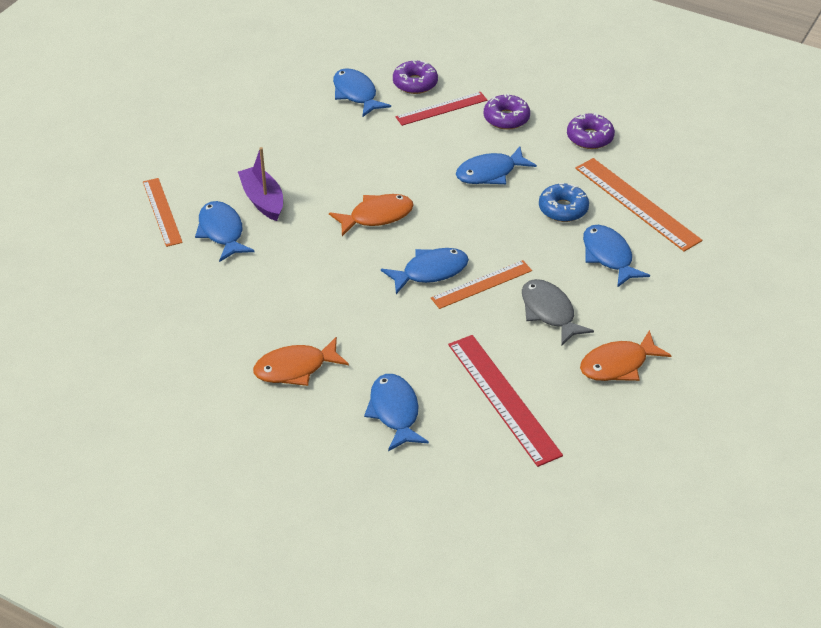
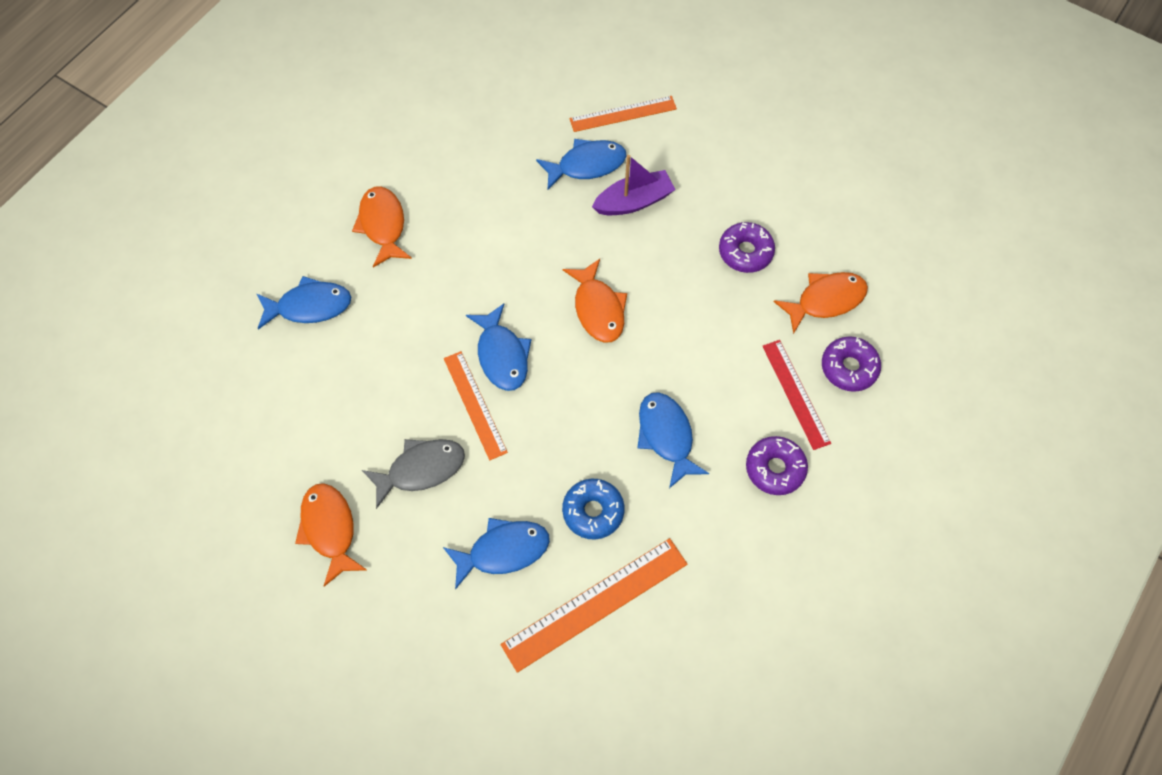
camera: 95 degrees right, 20 degrees up
blue fish [333,68,391,117] -> orange fish [774,272,868,334]
red ruler [448,335,563,467] -> none
purple donut [567,112,615,149] -> purple donut moved to [719,222,775,273]

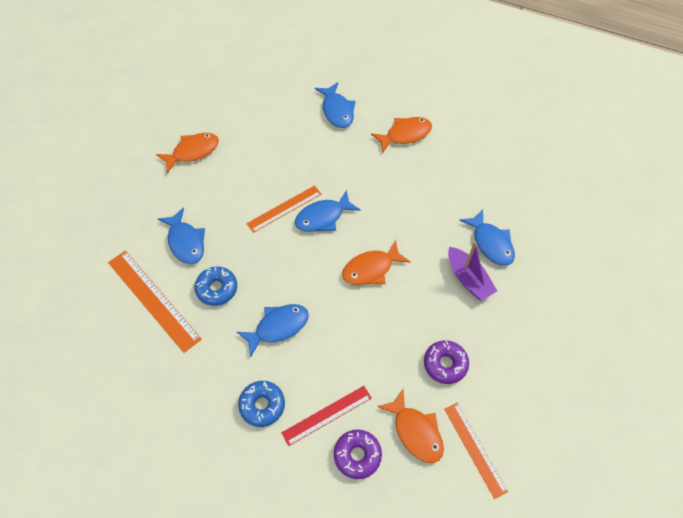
camera: 80 degrees right, 5 degrees down
grey fish [362,439,465,509] -> none
orange ruler [569,96,677,132] -> orange ruler moved to [444,403,508,499]
purple donut [746,436,808,495] -> blue donut [238,381,285,427]

